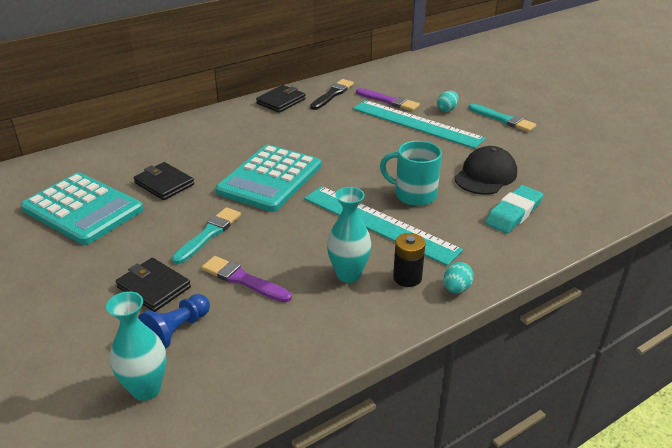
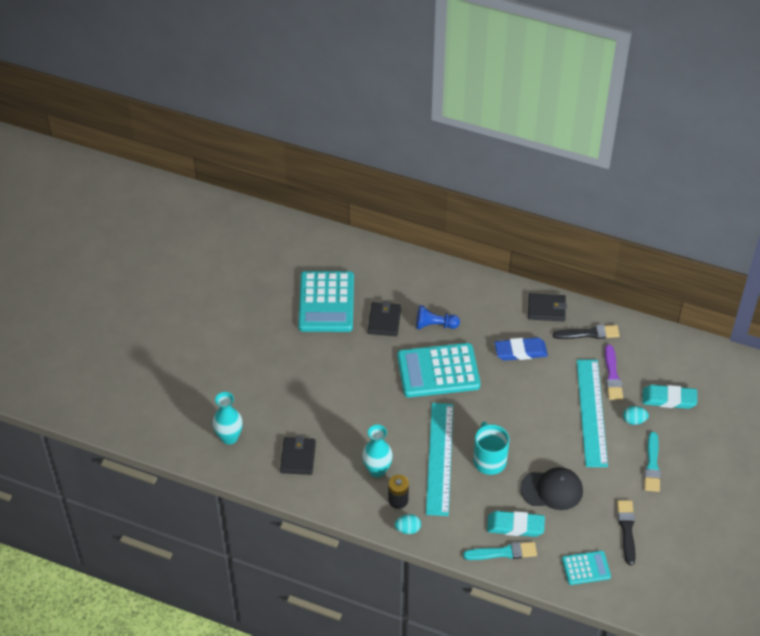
camera: 55 degrees right, 15 degrees up
black wallet [116,258,191,312] -> black wallet moved to [280,436,316,475]
blue pawn [138,294,210,349] -> blue pawn moved to [416,305,460,330]
turquoise brush [172,207,241,264] -> turquoise brush moved to [463,542,537,560]
purple brush [202,256,292,303] -> none
none -> blue eraser [495,337,548,361]
none -> turquoise calculator [562,551,611,585]
none -> black brush [617,500,635,565]
none -> turquoise eraser [642,385,697,409]

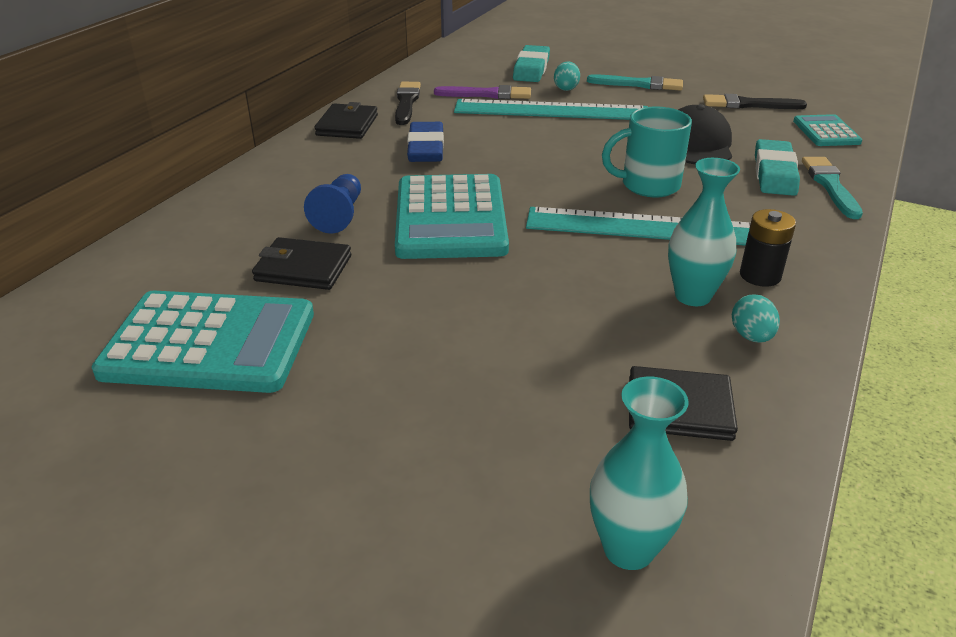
camera: 85 degrees left, 15 degrees down
turquoise egg [395,514,421,534] -> turquoise egg moved to [732,294,780,343]

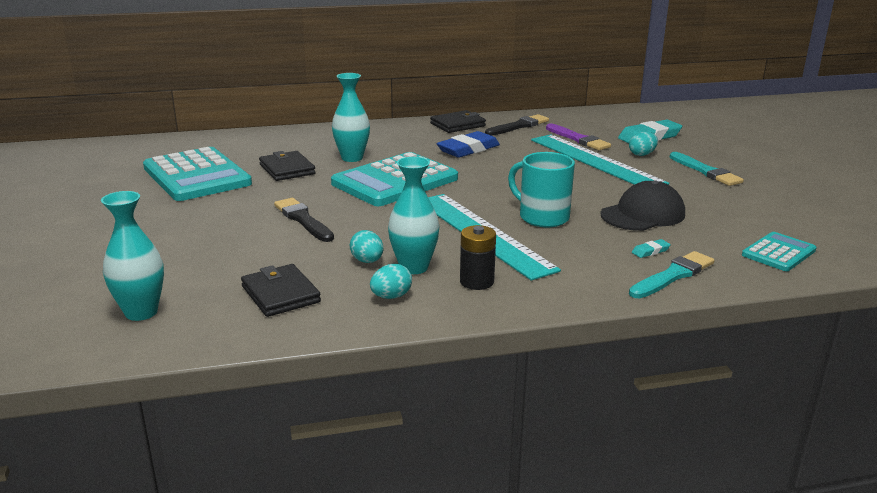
camera: 50 degrees right, 10 degrees down
blue pawn [304,174,361,234] -> turquoise vase [332,73,370,162]
black brush [703,94,807,109] -> black brush moved to [274,198,334,242]
turquoise eraser [755,139,800,196] -> turquoise eraser [632,239,671,258], size x0.44
none -> turquoise egg [350,230,384,263]

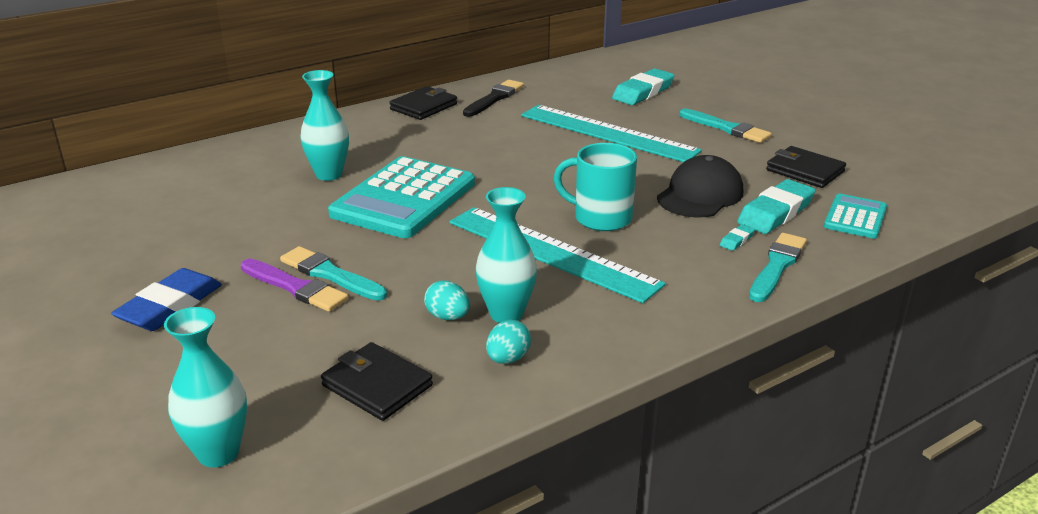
camera: 20 degrees left, 5 degrees up
turquoise calculator [143,147,252,201] -> none
black wallet [259,151,316,181] -> black wallet moved to [766,146,846,188]
black brush [274,198,334,242] -> turquoise brush [280,246,387,301]
blue eraser [437,131,500,158] -> blue eraser moved to [111,268,222,331]
black battery [460,225,496,290] -> none
purple brush [546,123,611,150] -> purple brush moved to [241,259,348,312]
turquoise egg [629,132,658,156] -> none
none -> turquoise eraser [737,179,815,234]

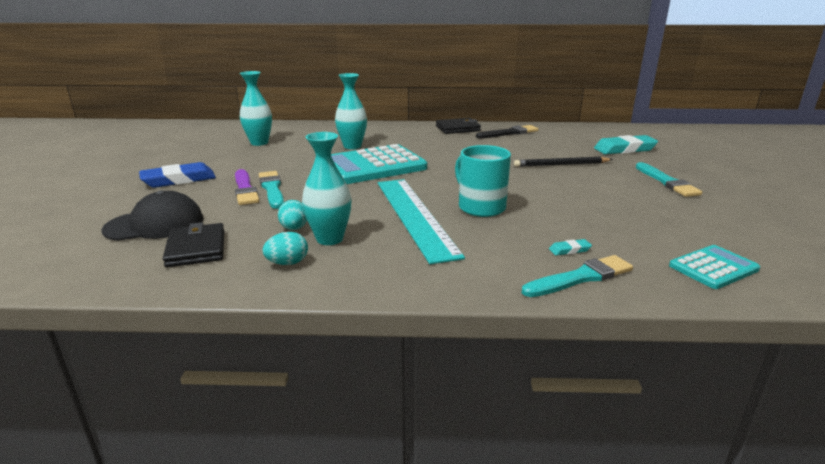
camera: 35 degrees right, 5 degrees down
turquoise vase [164,307,247,468] -> turquoise vase moved to [240,71,272,146]
turquoise ruler [521,105,702,162] -> black pencil [514,157,613,167]
black cap [657,155,743,217] -> black cap moved to [102,190,204,241]
turquoise eraser [737,179,815,234] -> none
black wallet [766,146,846,188] -> none

